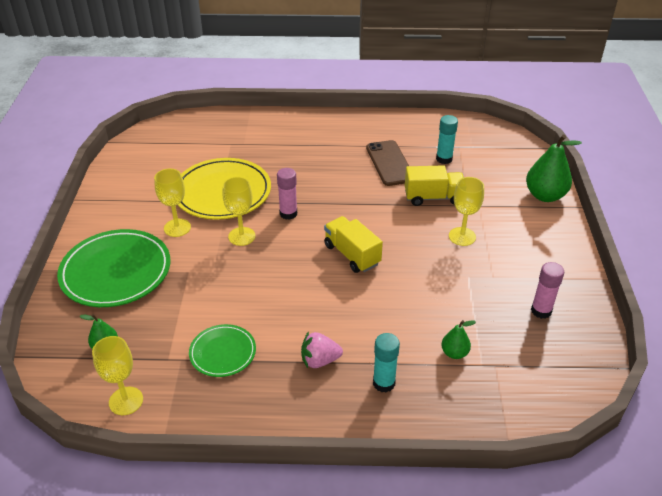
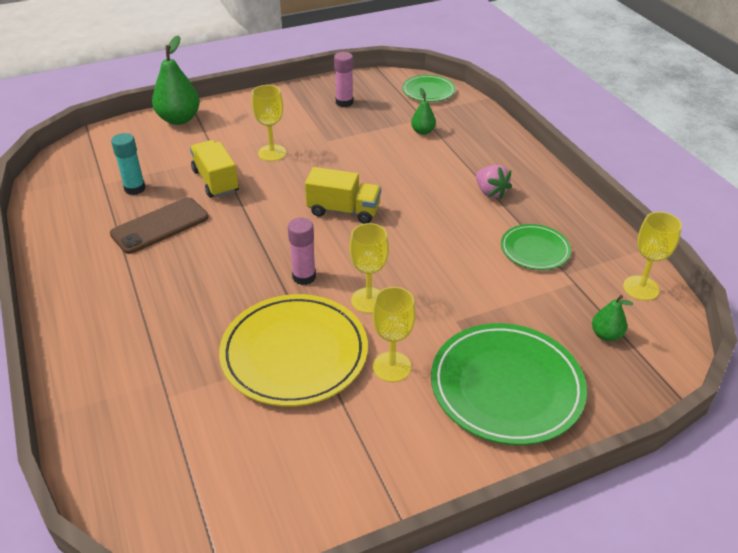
camera: 115 degrees left, 0 degrees up
yellow truck [324,216,383,273] -> yellow truck turned 105 degrees counterclockwise [305,167,381,224]
turquoise glue stick [373,333,400,392] -> none
none -> green plate [402,75,455,102]

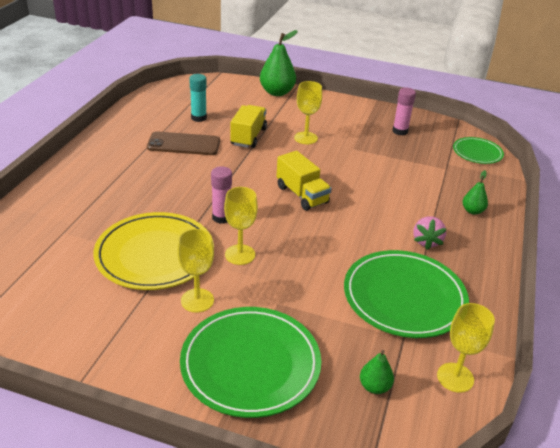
camera: 40 degrees right, 5 degrees down
green pear [411,88,436,135] -> green pear moved to [463,170,488,215]
green plate [501,224,571,270] -> green plate [344,250,469,338], size x1.83

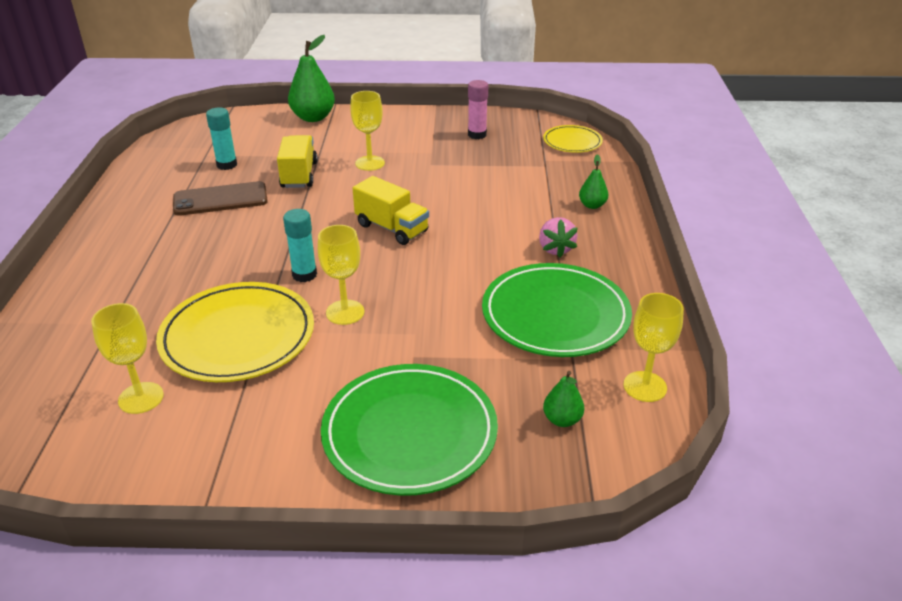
camera: 15 degrees left, 0 degrees up
yellow goblet [177,229,214,313] -> yellow goblet moved to [91,303,164,414]
pink glue stick [211,166,232,224] -> turquoise glue stick [283,209,317,282]
green plate [453,137,504,164] -> yellow plate [543,125,603,153]

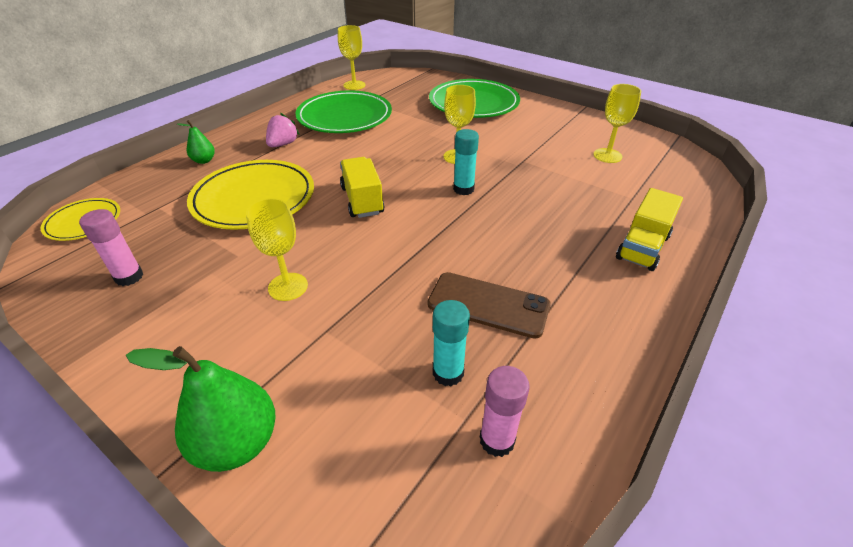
camera: 145 degrees left, 5 degrees up
yellow plate [156,282,314,382] -> yellow plate moved to [187,160,314,230]
yellow truck [277,135,317,188] -> yellow truck moved to [616,188,683,271]
green pear [543,371,584,427] -> none
none -> pink glue stick [480,366,530,457]

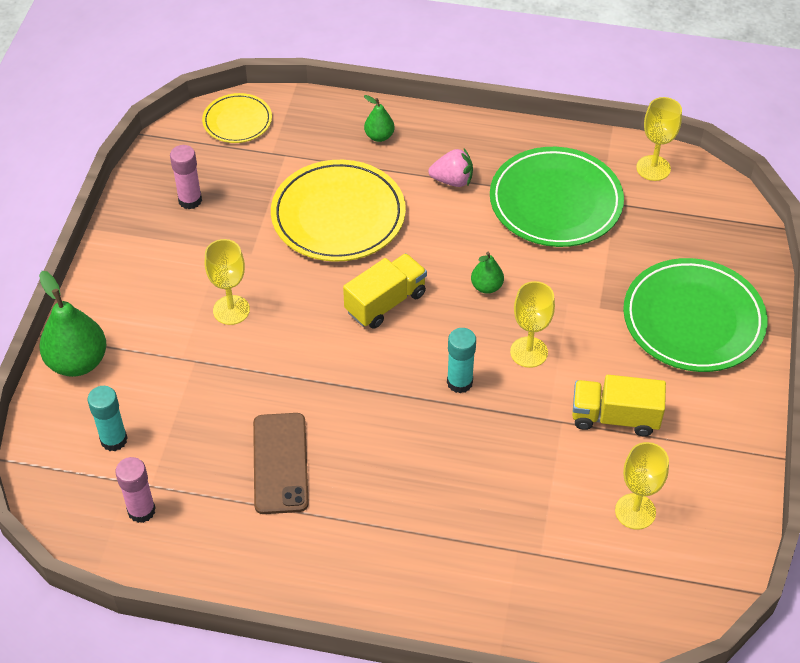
camera: 65 degrees right, 10 degrees up
turquoise glue stick [433,300,470,386] -> turquoise glue stick moved to [88,386,127,451]
yellow truck [616,188,683,271] -> yellow truck moved to [572,375,666,436]
none -> green pear [471,252,504,294]

